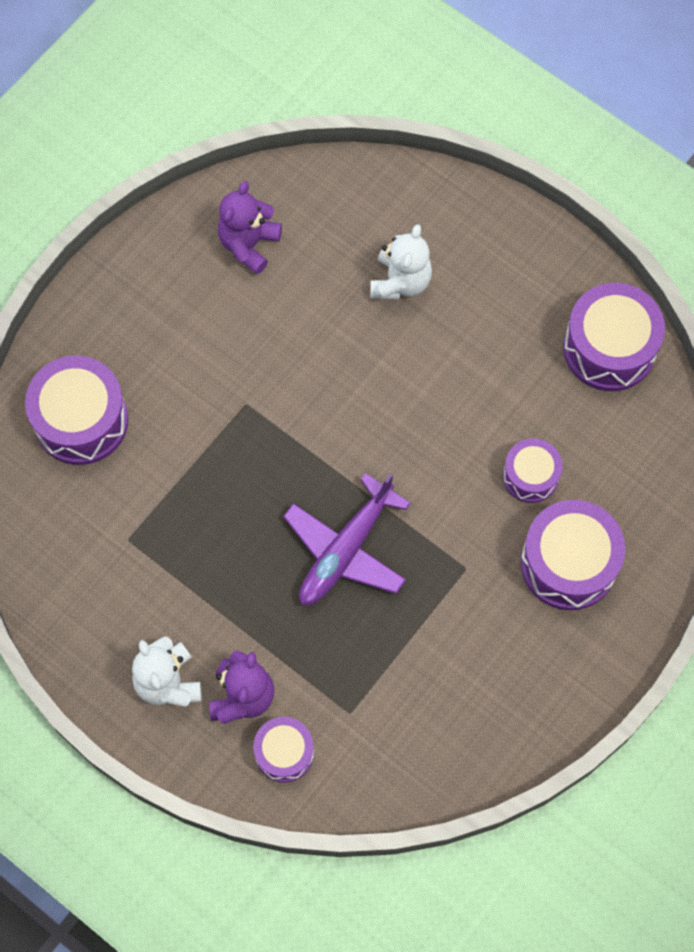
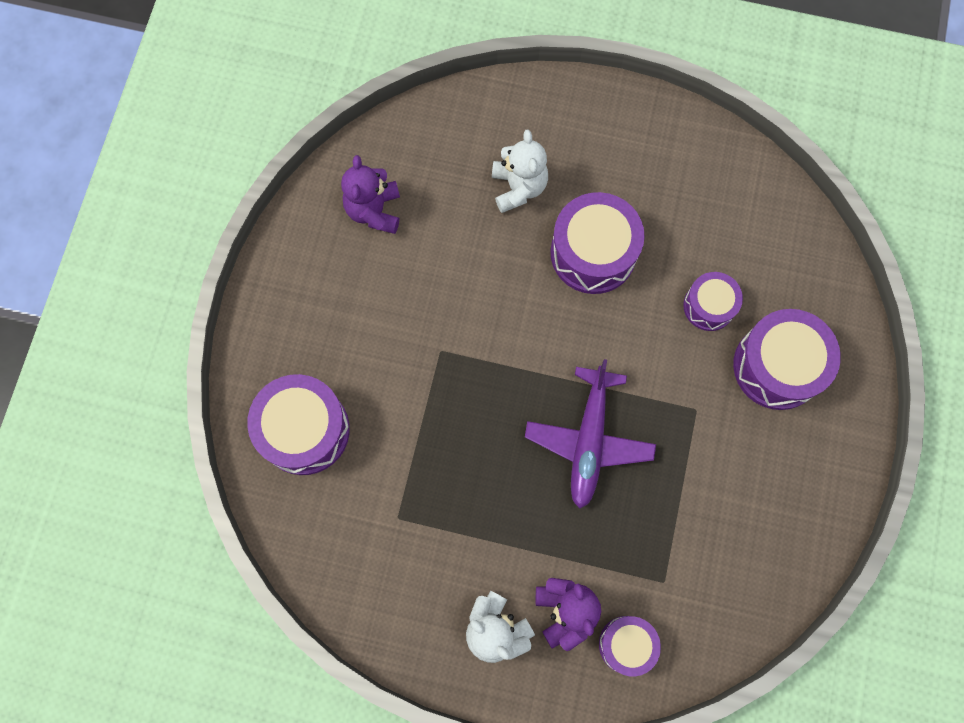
camera: 25 degrees left, 5 degrees up
purple drum [563,283,665,391] -> purple drum moved to [550,192,645,294]

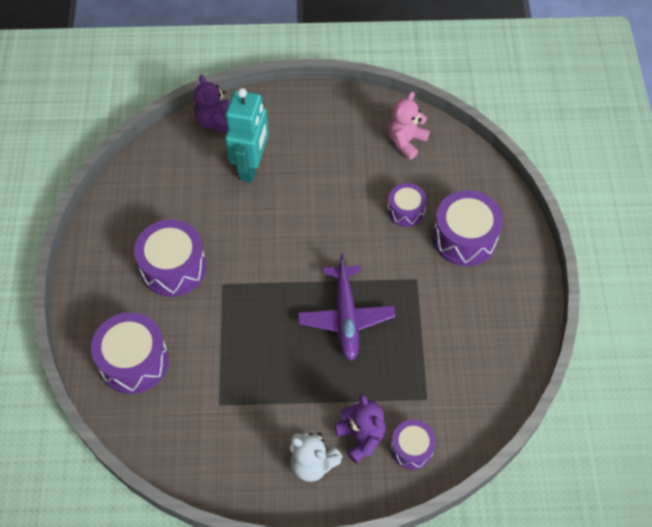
camera: 15 degrees left, 15 degrees down
purple teddy bear [341,155,400,234] -> purple teddy bear moved to [194,75,230,132]
white teddy bear [492,130,548,213] -> turquoise robot [225,88,268,182]
purple drum [550,192,645,294] -> purple drum moved to [134,219,206,297]
none -> pink teddy bear [388,91,430,159]

